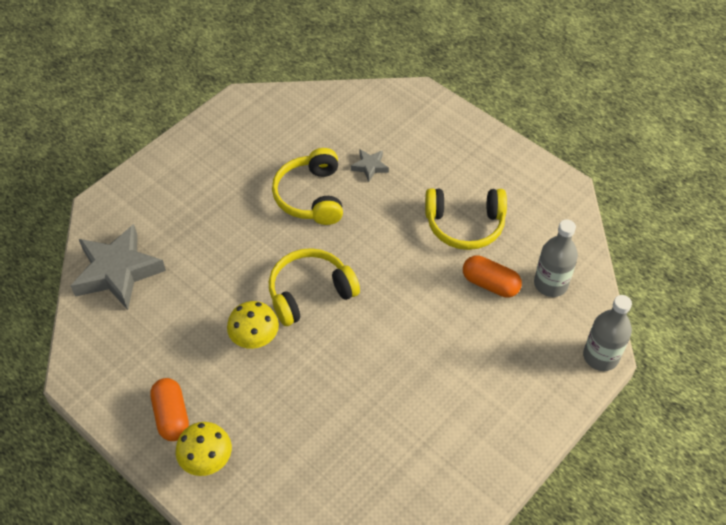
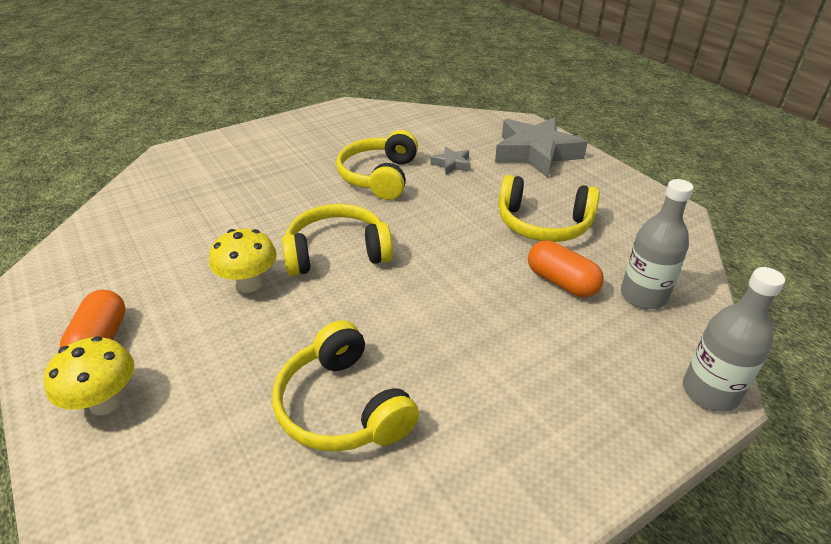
camera: 15 degrees right, 15 degrees down
grey star [71,224,166,310] -> grey star moved to [495,117,588,178]
none -> yellow headphones [273,320,419,452]

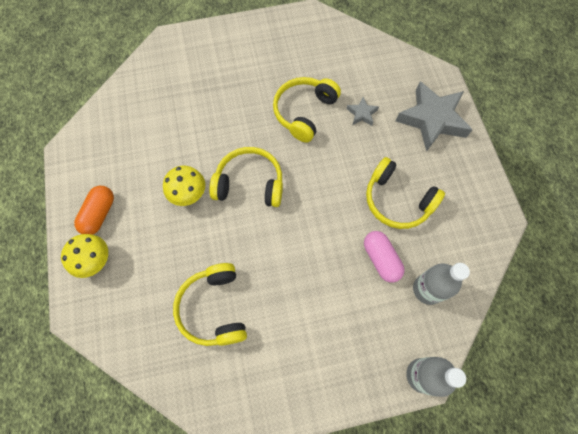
camera: 20 degrees right, 30 degrees up
orange capsule [528,241,604,297] -> pink capsule [364,231,405,282]

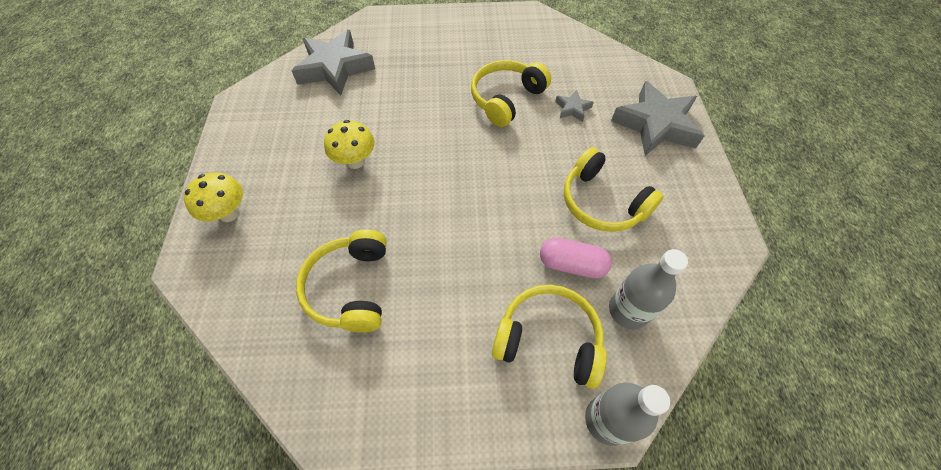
camera: 10 degrees right, 10 degrees down
orange capsule [74,186,114,235] -> none
yellow headphones [209,147,283,207] -> yellow headphones moved to [492,285,607,389]
pink capsule [364,231,405,282] -> pink capsule turned 60 degrees counterclockwise [540,238,612,279]
none -> grey star [292,30,375,95]

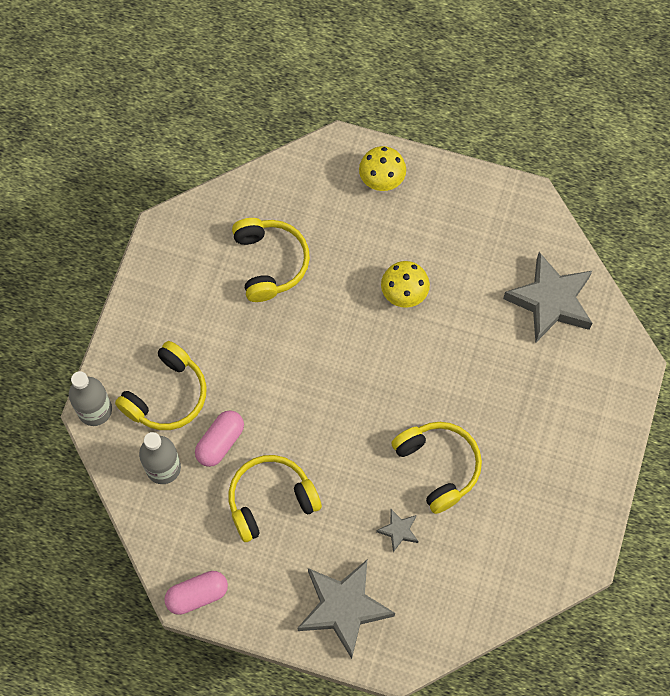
camera: 110 degrees right, 10 degrees up
yellow headphones [296,229,387,333] -> yellow headphones turned 60 degrees clockwise [232,218,310,302]
none -> pink capsule [164,571,228,615]

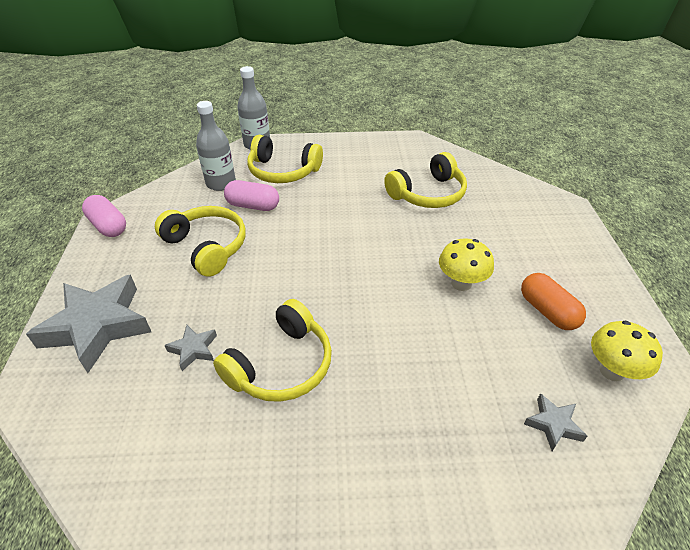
camera: 70 degrees right, 25 degrees down
yellow mushroom [359,146,406,191] -> yellow mushroom moved to [591,320,663,381]
grey star [503,252,593,343] -> grey star [524,393,587,451], size x0.45
none -> orange capsule [521,273,586,330]

